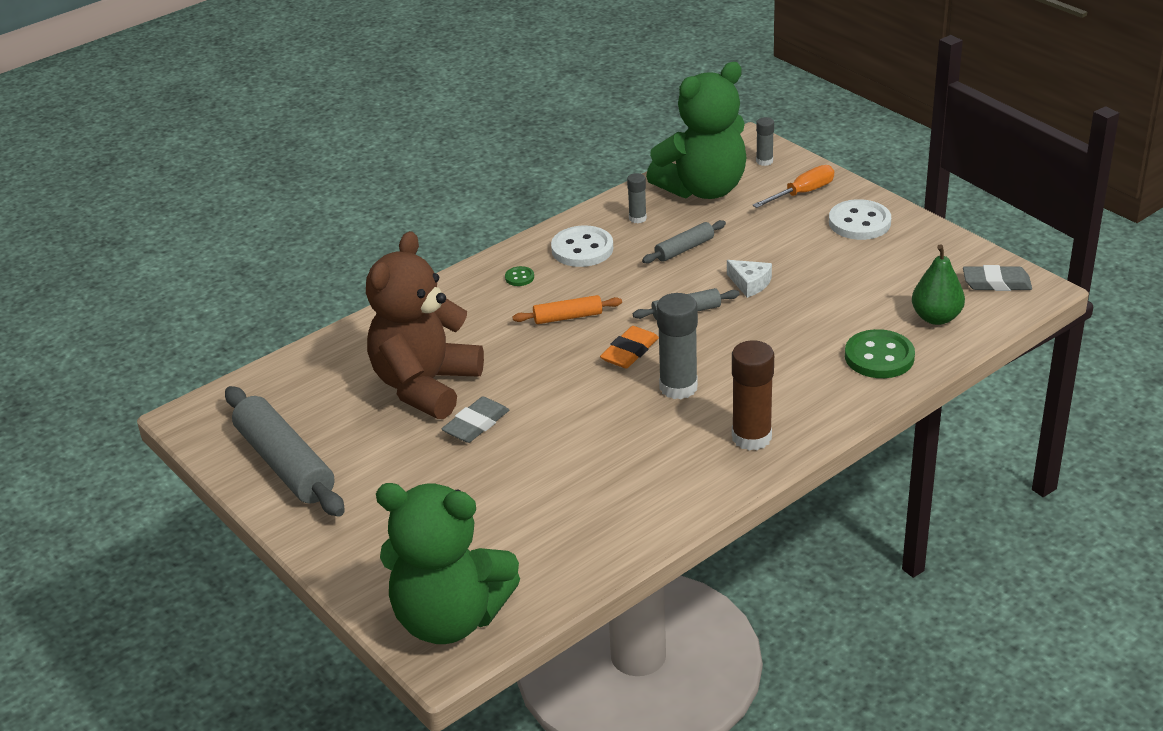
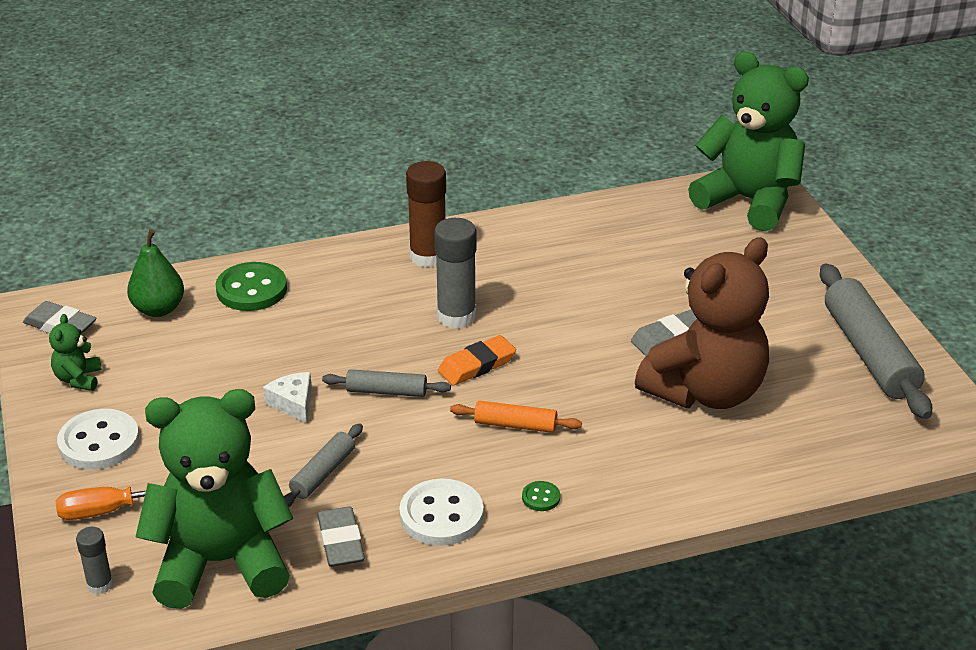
camera: 160 degrees left, 0 degrees up
grey glue stick [627,173,647,223] -> grey eraser [317,506,365,567]
grey rolling pin [642,220,726,264] -> grey rolling pin turned 45 degrees counterclockwise [284,423,363,507]
none -> green teddy bear [49,314,102,391]

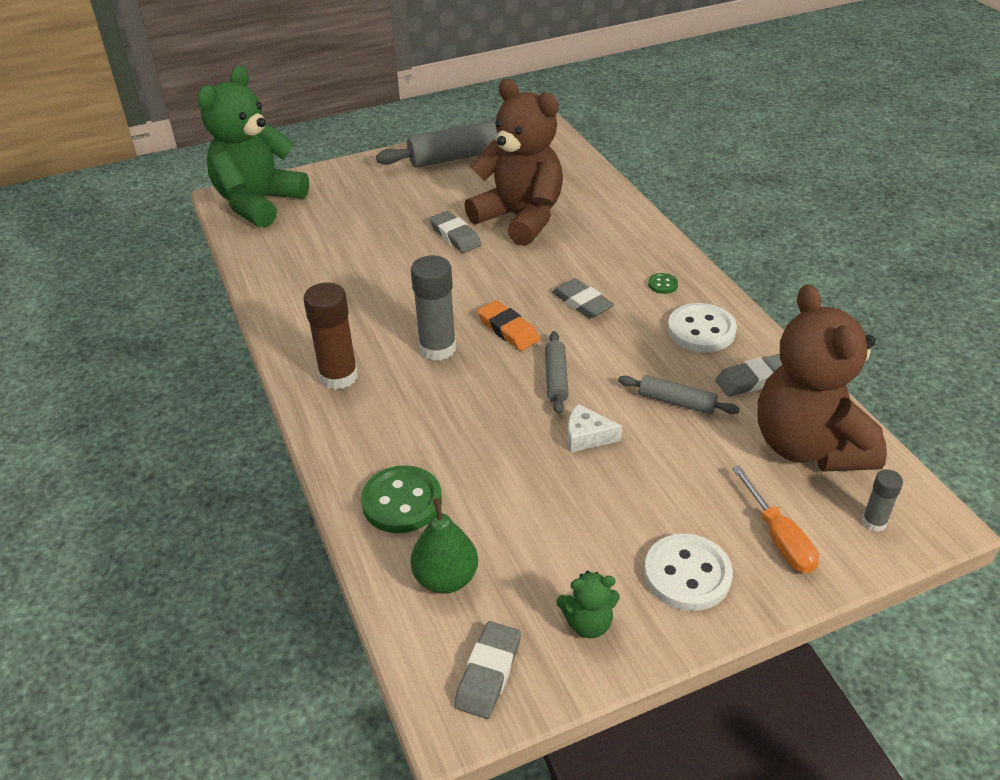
camera: 95 degrees left, 5 degrees up
green teddy bear [136,389,293,609] -> brown teddy bear [757,284,887,472]
white cheese [263,372,312,424] -> white cheese turned 45 degrees clockwise [568,404,622,453]
orange rolling pin [450,401,582,433] -> grey eraser [552,278,614,319]

